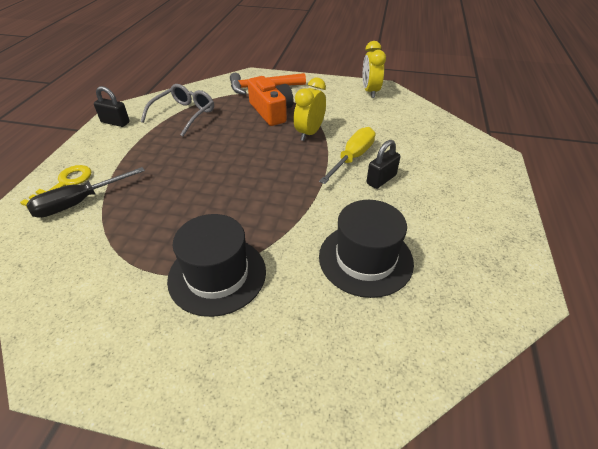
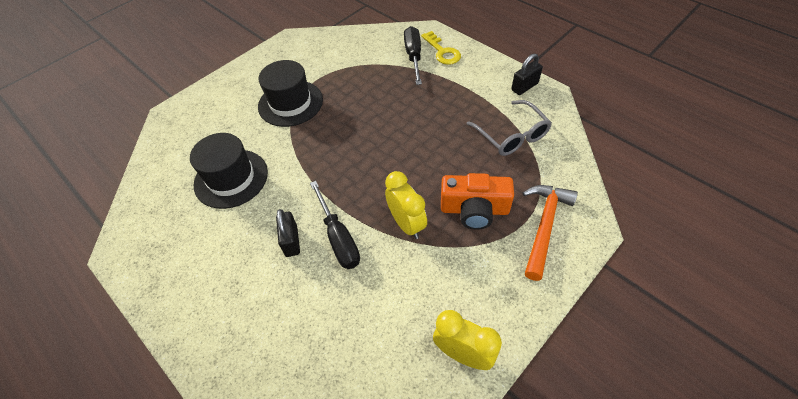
camera: 125 degrees right, 10 degrees up
yellow screwdriver [319,127,375,184] -> black screwdriver [310,181,360,269]

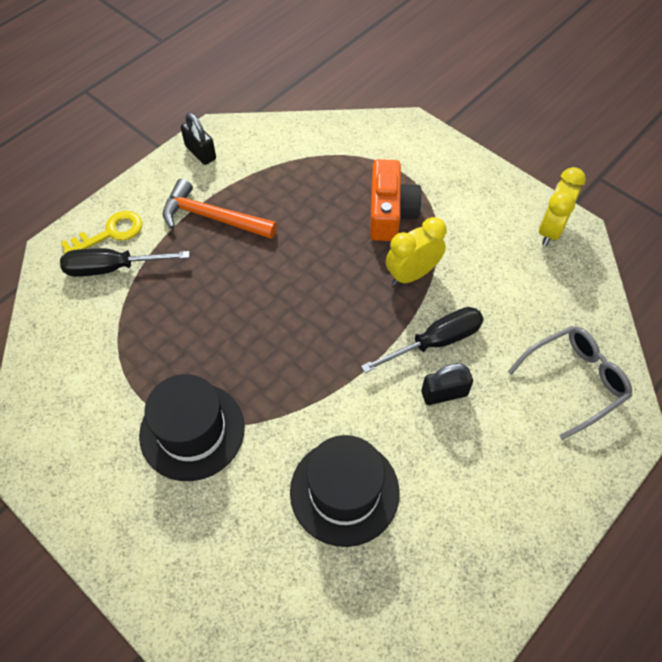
camera: 95 degrees left, 5 degrees up
grey glasses [467,100,552,156] -> grey glasses moved to [508,326,632,440]
orange hammer [523,185,578,281] -> orange hammer moved to [163,179,277,239]

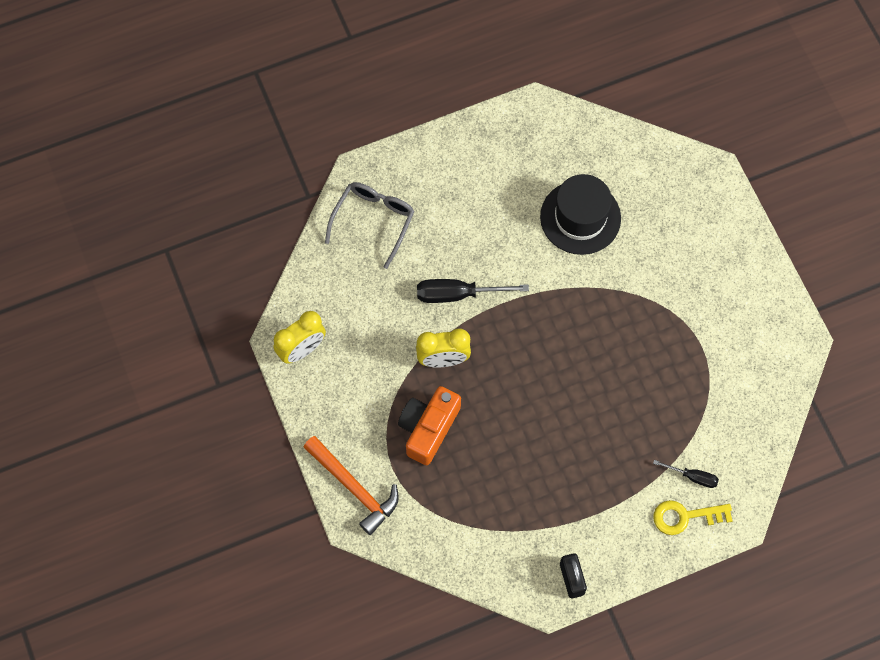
camera: 155 degrees left, 10 degrees up
black screwdriver [60,248,190,277] -> black screwdriver [653,460,719,488], size x0.57
black hat [139,374,245,481] -> none
orange hammer [163,179,277,239] -> orange hammer moved to [303,436,399,535]
black padlock [421,363,473,405] -> none
grey glasses [508,326,632,440] -> grey glasses turned 120 degrees clockwise [325,182,415,269]

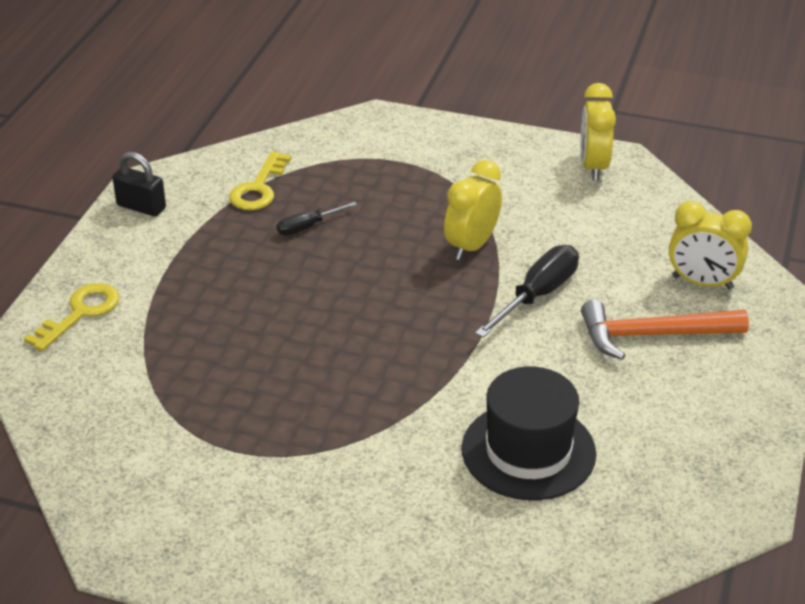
camera: 130 degrees right, 30 degrees down
orange hammer [303,436,399,535] -> orange hammer moved to [581,300,749,360]
grey glasses [325,182,415,269] -> yellow clock [669,201,752,290]
orange camera [398,386,461,465] -> none
black screwdriver [653,460,719,488] -> black screwdriver moved to [277,202,357,236]
none -> yellow key [229,152,291,210]

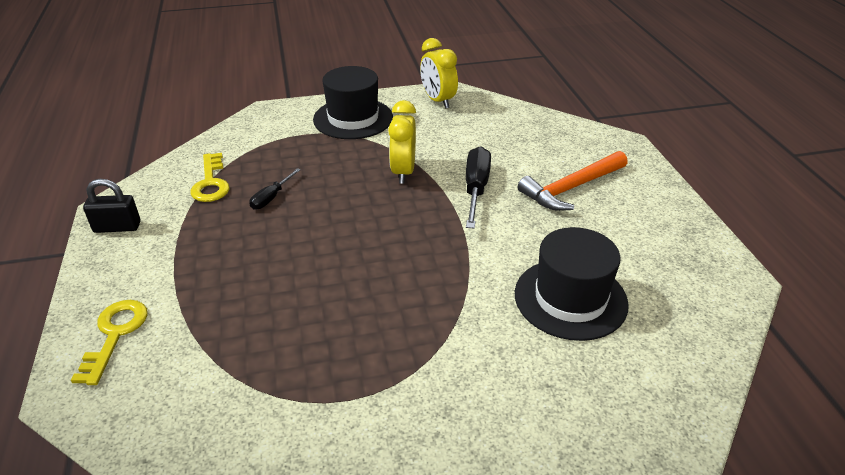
camera: 30 degrees left, 0 degrees up
yellow clock [669,201,752,290] -> none
none -> black hat [313,66,393,139]

